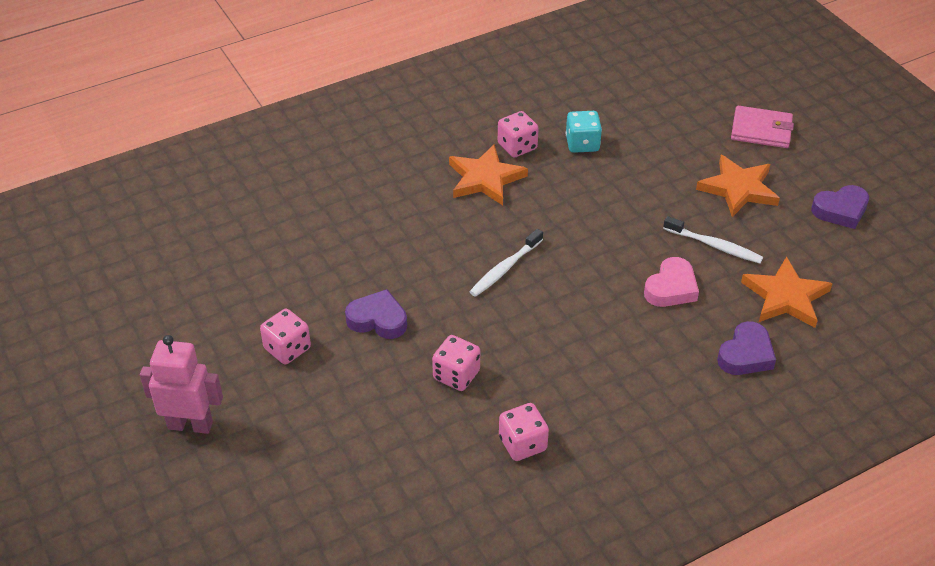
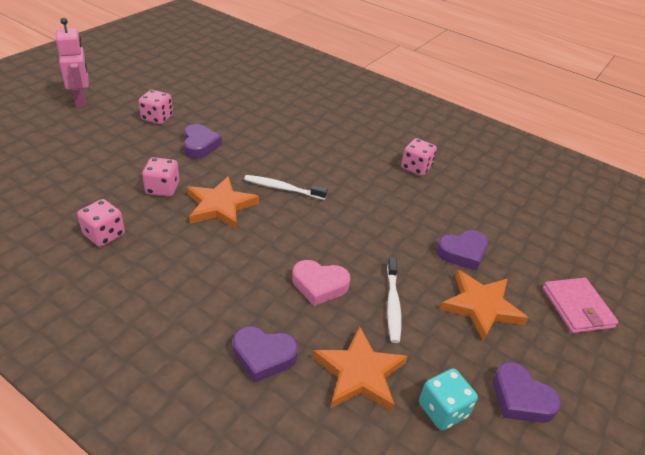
camera: 60 degrees right, 5 degrees down
orange star [449,144,528,205] -> orange star moved to [187,176,259,230]
turquoise dice [566,111,602,153] -> turquoise dice moved to [419,368,478,431]
none -> purple heart [436,230,488,271]

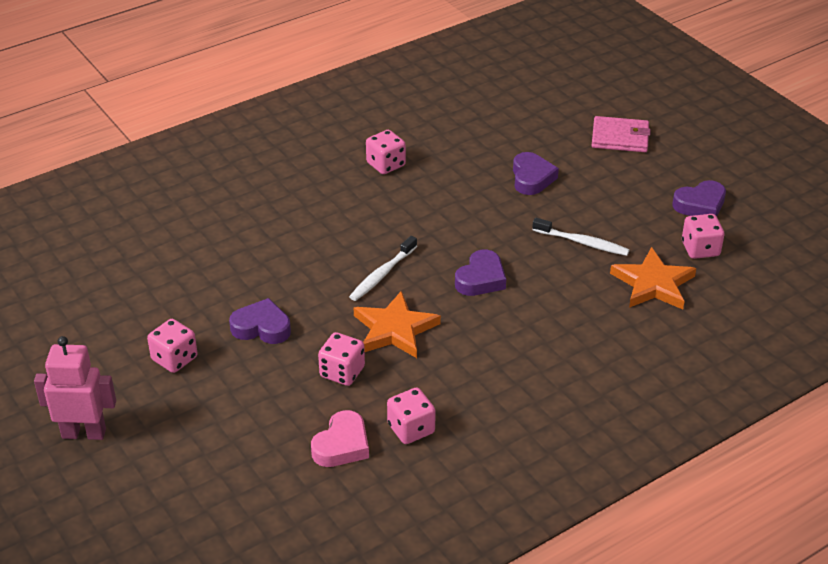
camera: 65 degrees left, 0 degrees up
purple heart [233,326,298,383] -> purple heart moved to [455,250,506,296]
pink heart [292,260,350,306] -> pink heart moved to [311,410,369,467]
turquoise dice [419,368,478,431] -> pink dice [682,214,724,259]
orange star [440,270,528,342] -> none

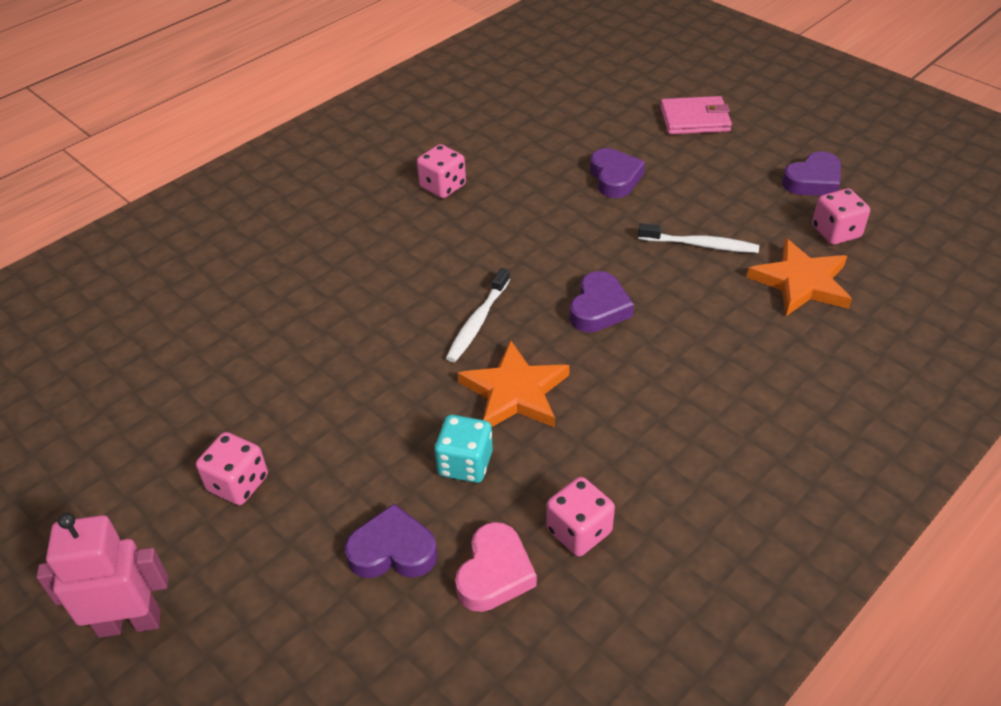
camera: 10 degrees left, 5 degrees up
purple heart [229,298,291,344] -> purple heart moved to [345,504,438,578]
pink dice [318,332,365,386] -> turquoise dice [434,415,493,483]

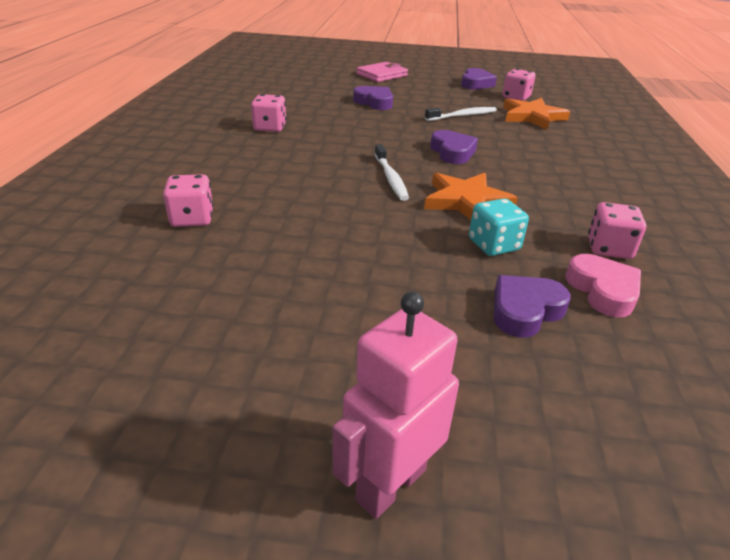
camera: 40 degrees left, 10 degrees down
pink dice [196,432,268,505] -> pink dice moved to [163,174,213,227]

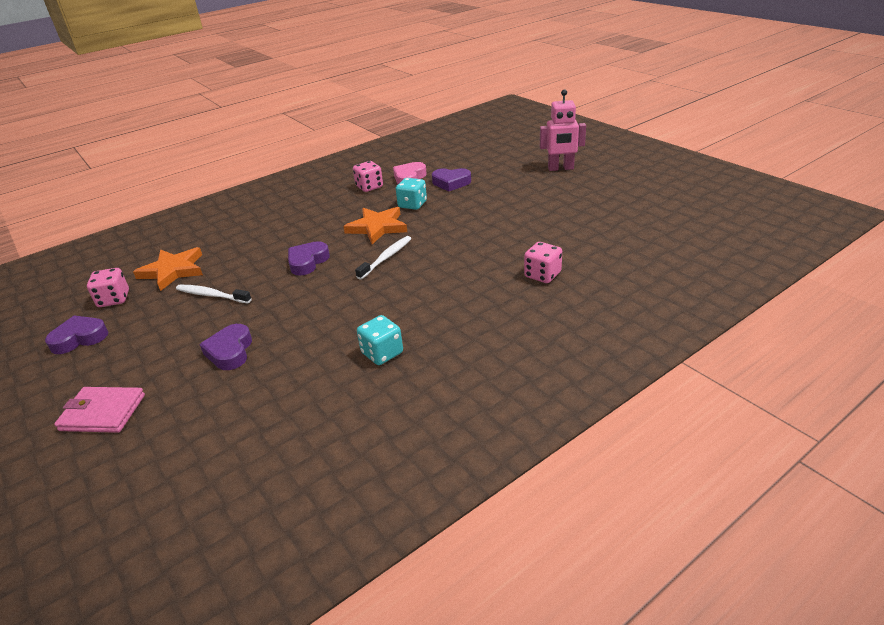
camera: 130 degrees left, 0 degrees up
pink dice [251,94,286,132] -> turquoise dice [357,315,403,365]

